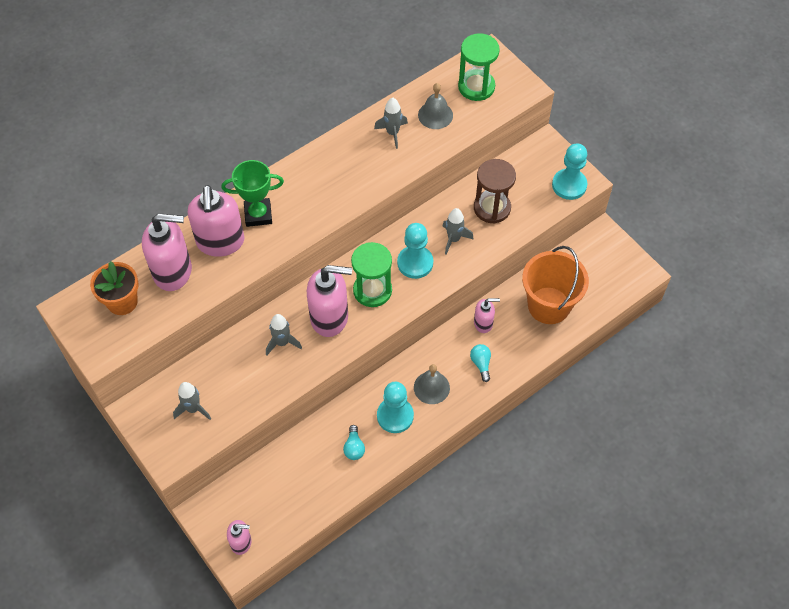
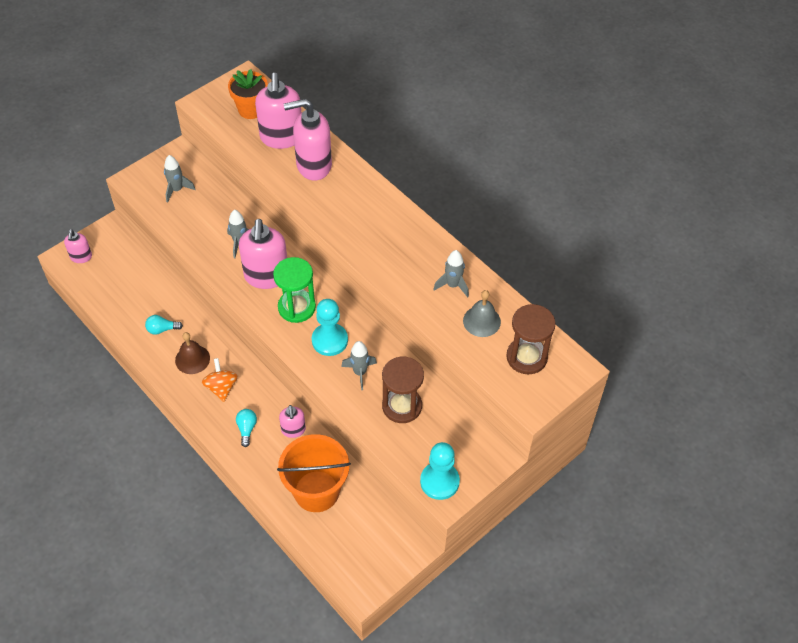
camera: 85 degrees right, 5 degrees down
green trophy [222,160,284,227] -> none
turquoise pawn [377,382,414,433] -> brown bell [175,332,210,374]
grey bell [414,364,450,404] -> orange spinning top [202,358,238,402]
green hourglass [458,33,500,101] -> brown hourglass [506,304,556,374]
turquoise light bulb [470,344,491,382] -> turquoise light bulb turned 75 degrees counterclockwise [236,409,257,447]

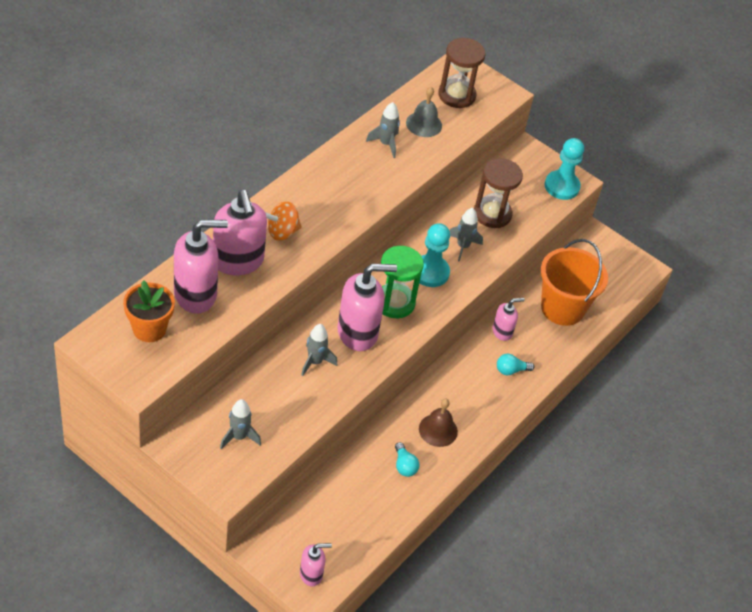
camera: 105 degrees left, 5 degrees down
orange spinning top [202,358,238,402] -> orange spinning top moved to [266,201,302,241]

